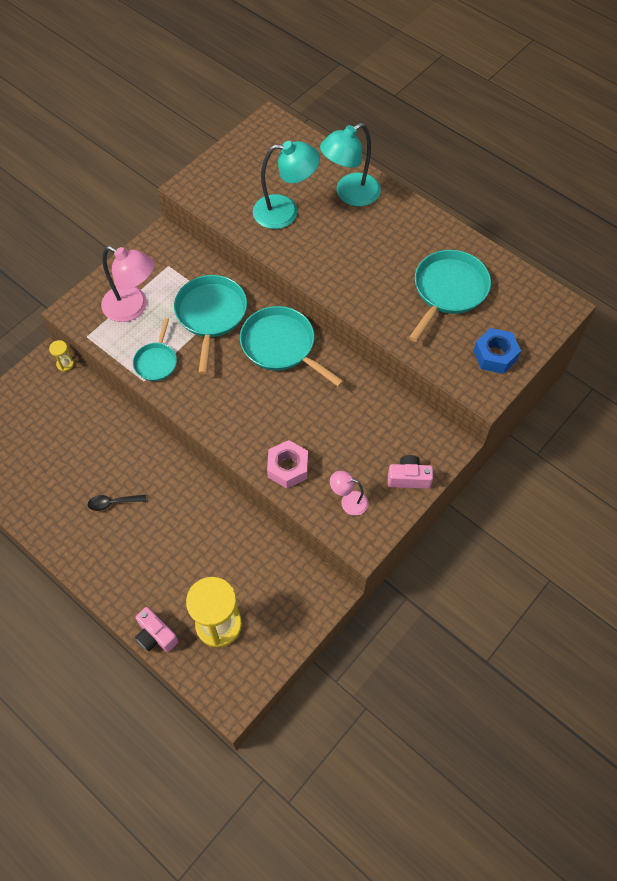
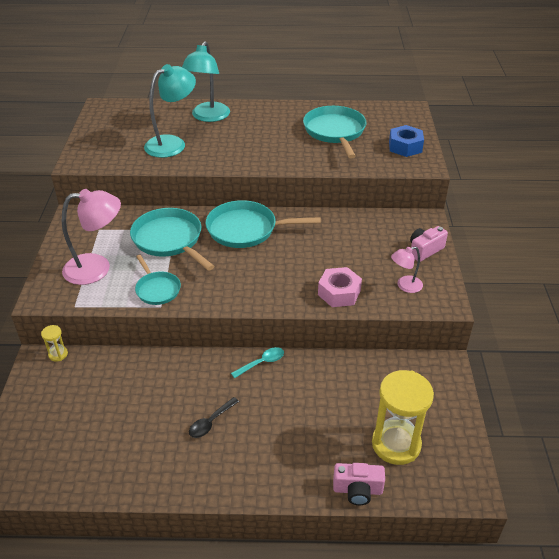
camera: 40 degrees left, 20 degrees down
none -> turquoise spoon [231,347,284,378]

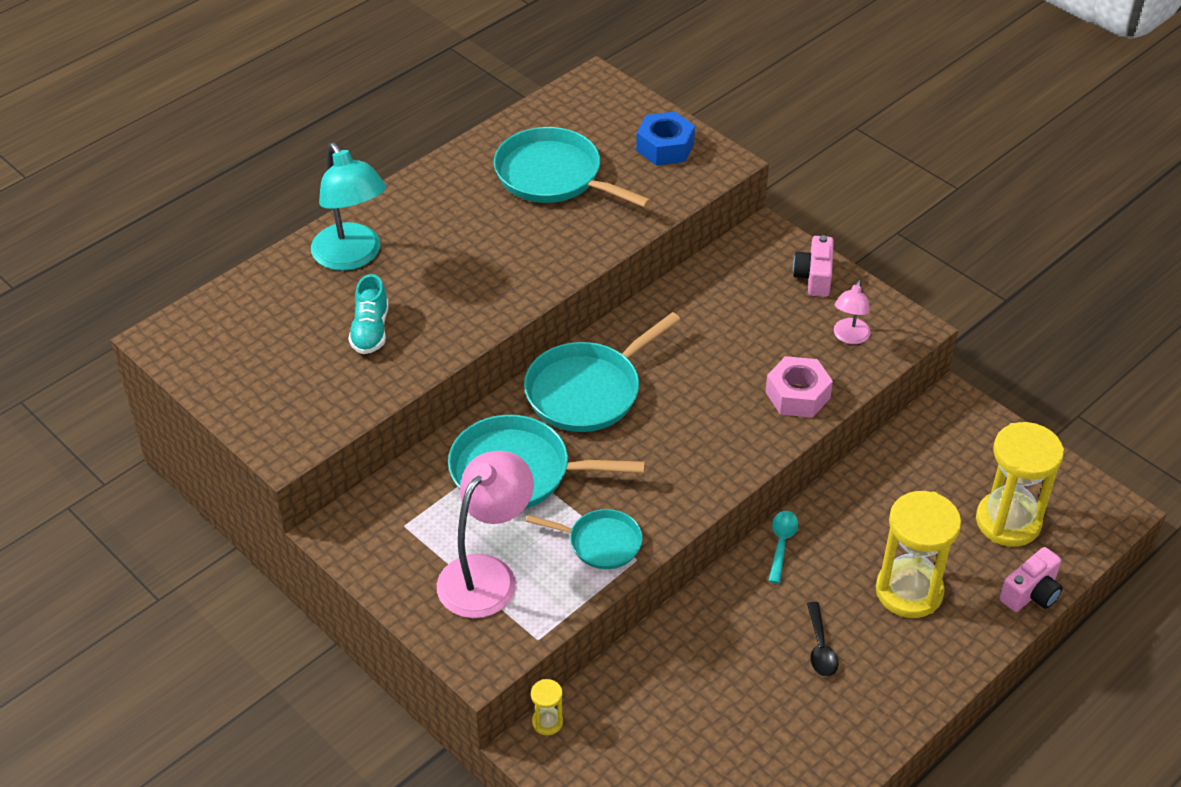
camera: 45 degrees left, 5 degrees up
turquoise lamp [144,64,196,158] -> turquoise shoe [348,274,389,354]
none -> yellow hourglass [876,491,961,618]

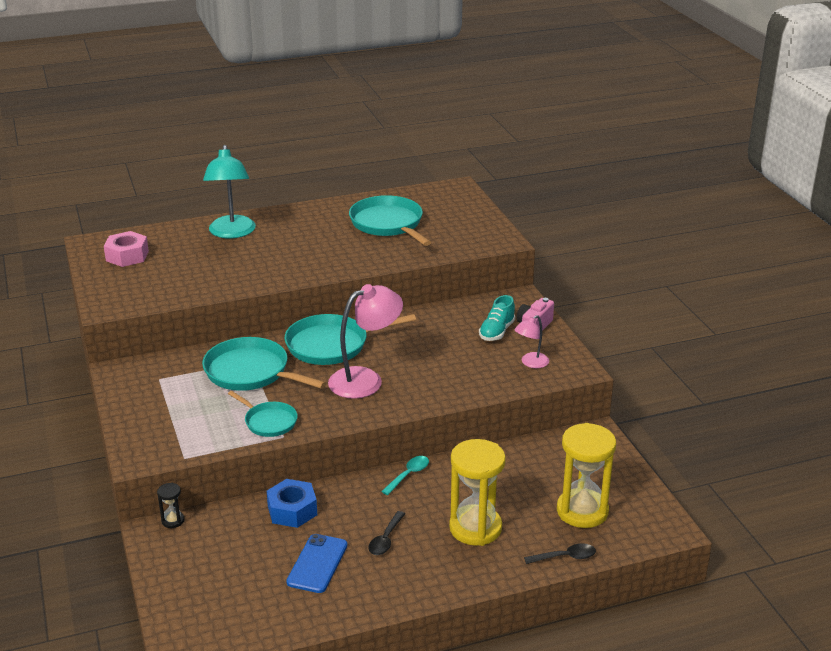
camera: 25 degrees right, 15 degrees down
turquoise shoe [348,274,389,354] -> turquoise shoe moved to [479,295,515,341]
pink lamp [437,451,534,618] -> pink lamp moved to [328,284,403,399]
yellow hourglass [531,679,563,735] -> black hourglass [157,483,184,528]
blue nut [636,112,695,165] -> blue nut moved to [267,479,317,528]
pink nut [765,356,833,418] -> pink nut moved to [104,231,149,267]
pink camera [999,547,1063,612] -> black spoon [524,543,596,564]
none -> blue phone [286,534,347,593]

